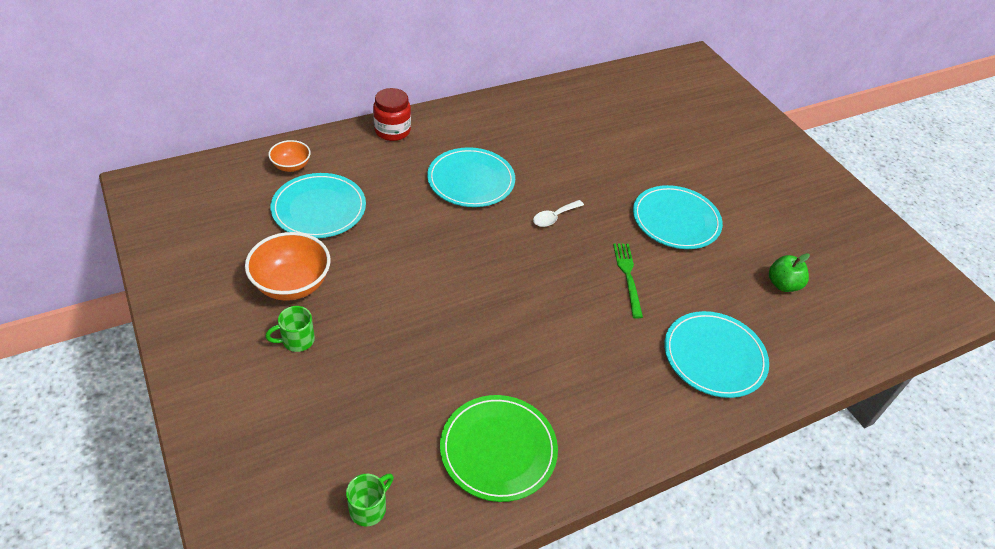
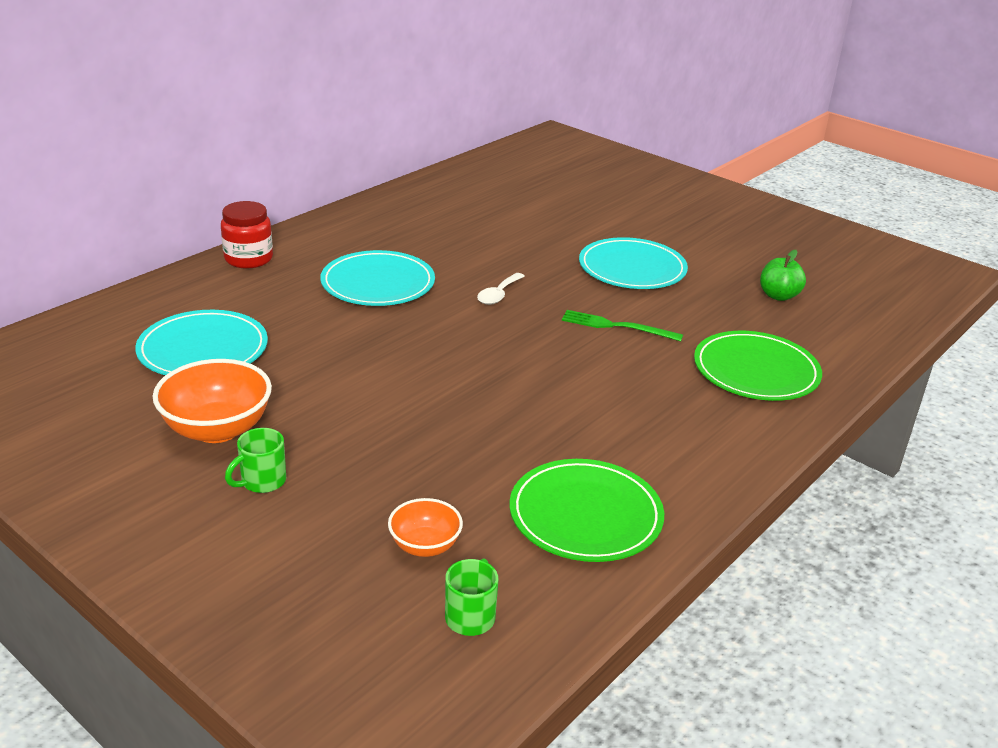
camera: 20 degrees left, 15 degrees down
orange bowl [268,140,311,172] -> orange bowl moved to [388,498,463,557]
green fork [613,244,643,318] -> green fork turned 45 degrees counterclockwise [562,310,683,341]
turquoise plate [664,311,769,398] -> green plate [694,331,822,401]

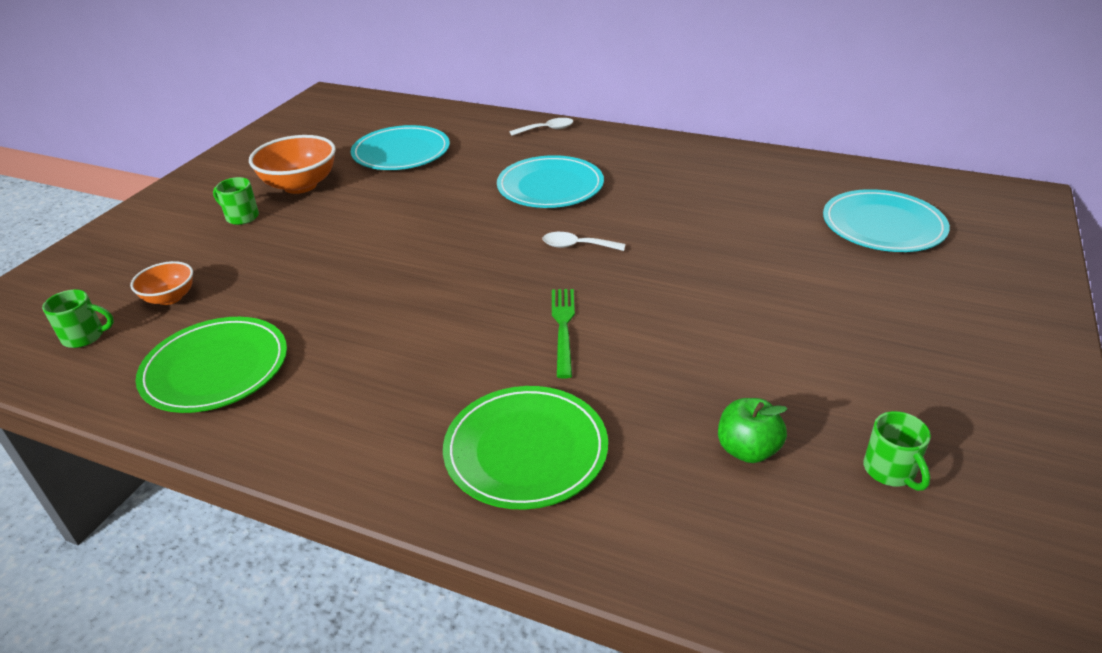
camera: 75 degrees right, 5 degrees up
red jar [221,201,273,269] -> white spoon [509,118,573,136]
turquoise plate [579,237,688,289] -> turquoise plate moved to [823,189,950,252]
none -> green mug [863,411,931,491]

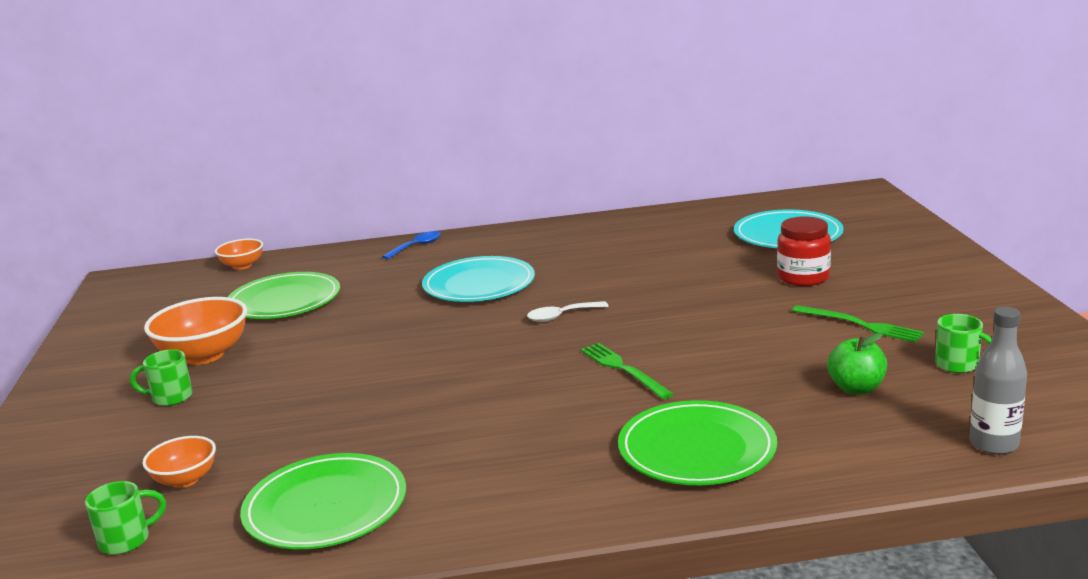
camera: 30 degrees left, 15 degrees down
turquoise plate [351,125,450,170] -> green plate [228,272,340,319]
white spoon [509,118,573,136] -> blue spoon [382,231,441,259]
none -> orange bowl [215,239,263,270]
none -> red jar [777,216,831,286]
none -> green fork [792,305,924,342]
none -> grey bottle [970,307,1027,455]

